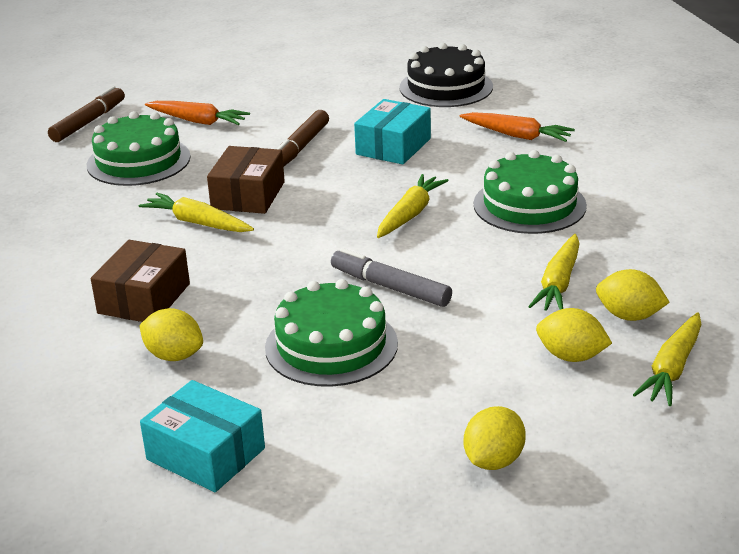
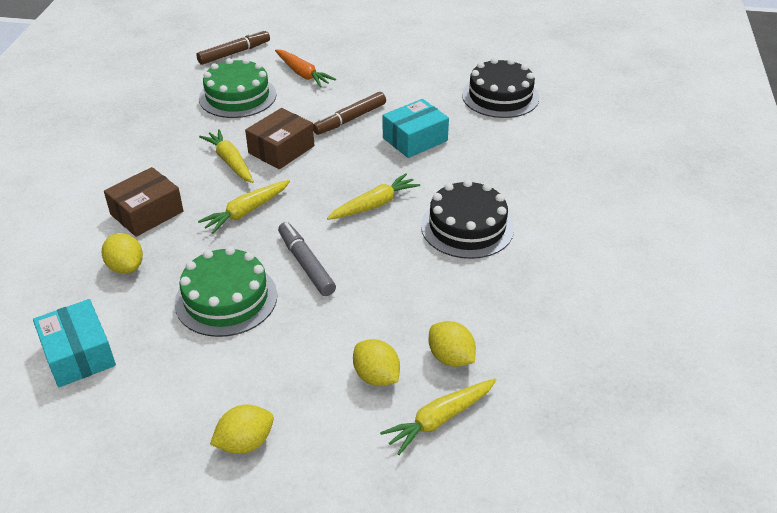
camera: 25 degrees right, 10 degrees up
orange carrot [460,112,575,142] -> none
green cake [474,150,587,234] -> black cake [421,179,514,259]
yellow carrot [528,234,580,311] -> yellow carrot moved to [198,180,290,234]

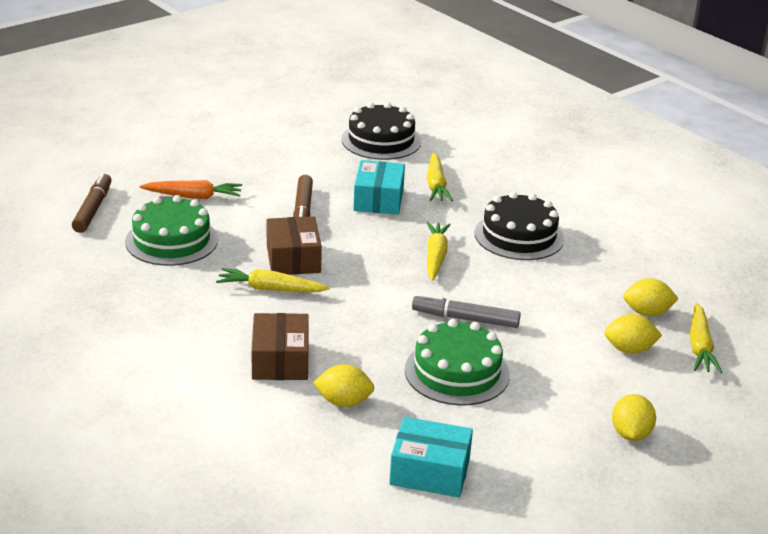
camera: 50 degrees left, 10 degrees down
yellow carrot [198,180,290,234] -> yellow carrot moved to [427,153,453,201]

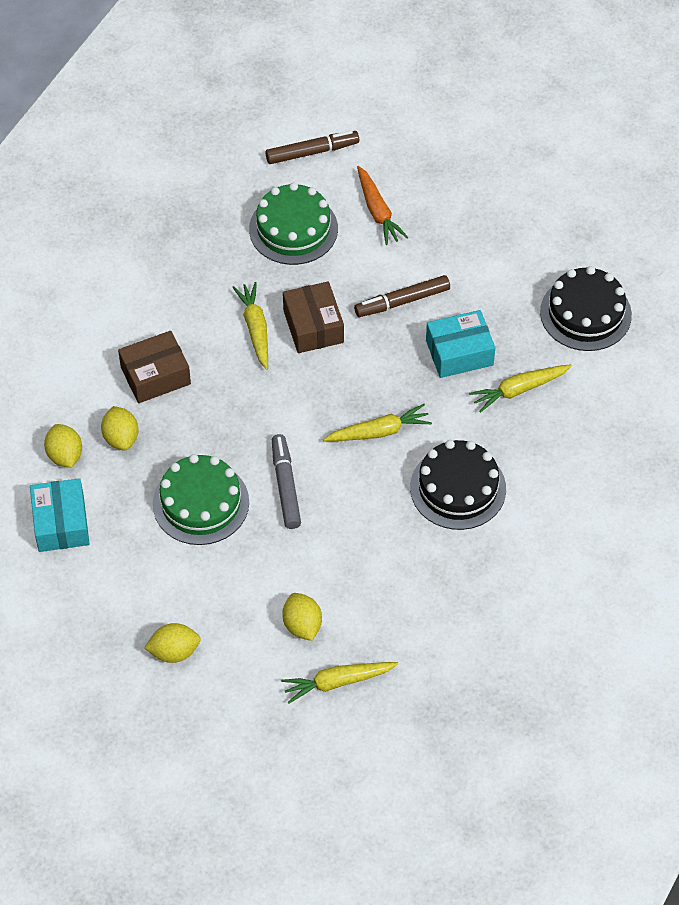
camera: 70 degrees right, 25 degrees up
brown box [267,217,322,275] -> brown box turned 75 degrees counterclockwise [283,281,344,353]
yellow lemon [623,278,679,316] -> yellow lemon moved to [44,424,82,468]

